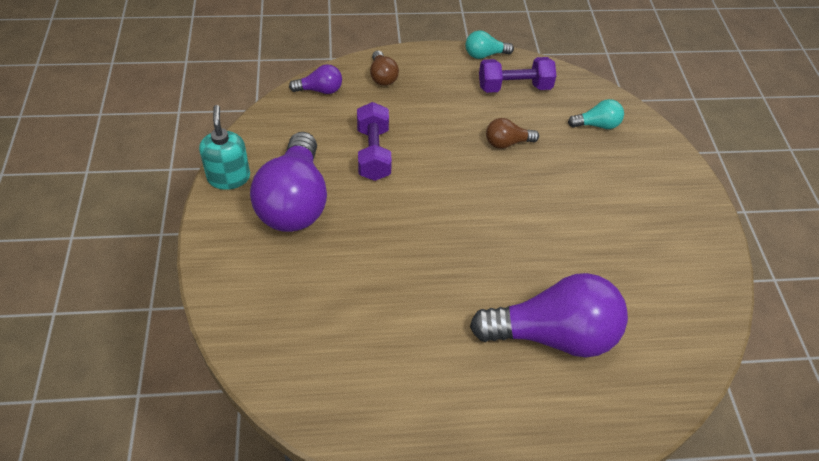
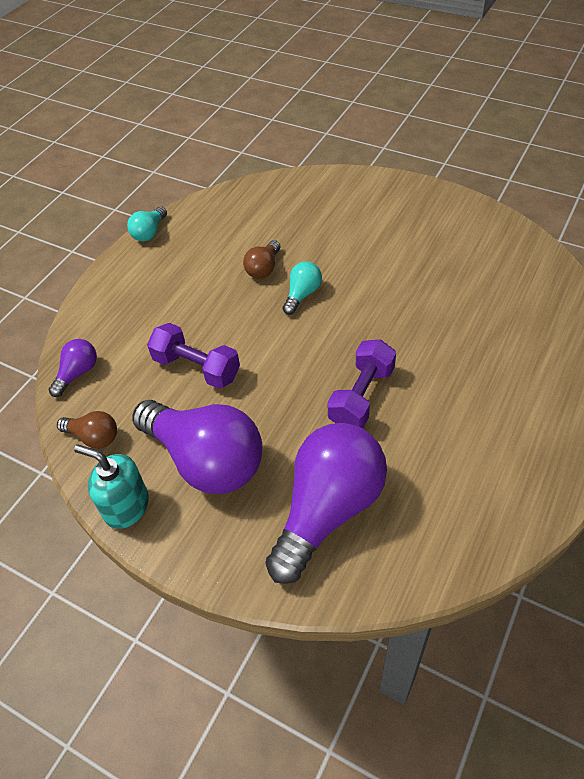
camera: 50 degrees left, 0 degrees up
brown light bulb [370,51,399,86] -> brown light bulb moved to [57,411,117,449]
purple light bulb [470,273,628,358] -> purple light bulb moved to [265,423,387,584]
purple dumbbell [479,57,556,93] -> purple dumbbell moved to [327,339,396,428]
turquoise light bulb [568,99,624,129] -> turquoise light bulb moved to [283,261,322,315]

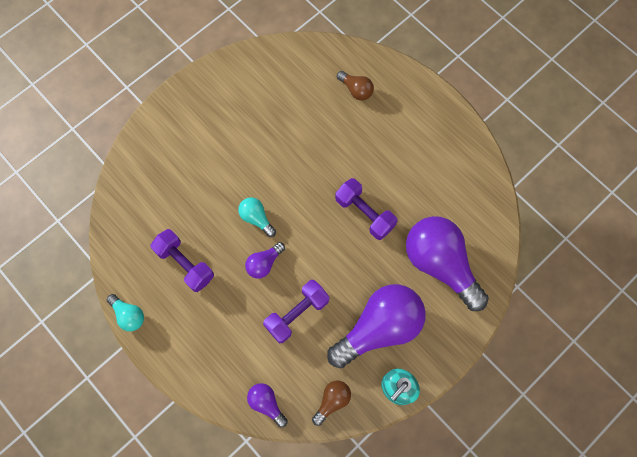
camera: 75 degrees left, 20 degrees up
brown light bulb [243,240,280,279] -> brown light bulb moved to [337,71,374,101]
none -> purple dumbbell [150,229,214,292]
none -> purple light bulb [245,242,285,279]

